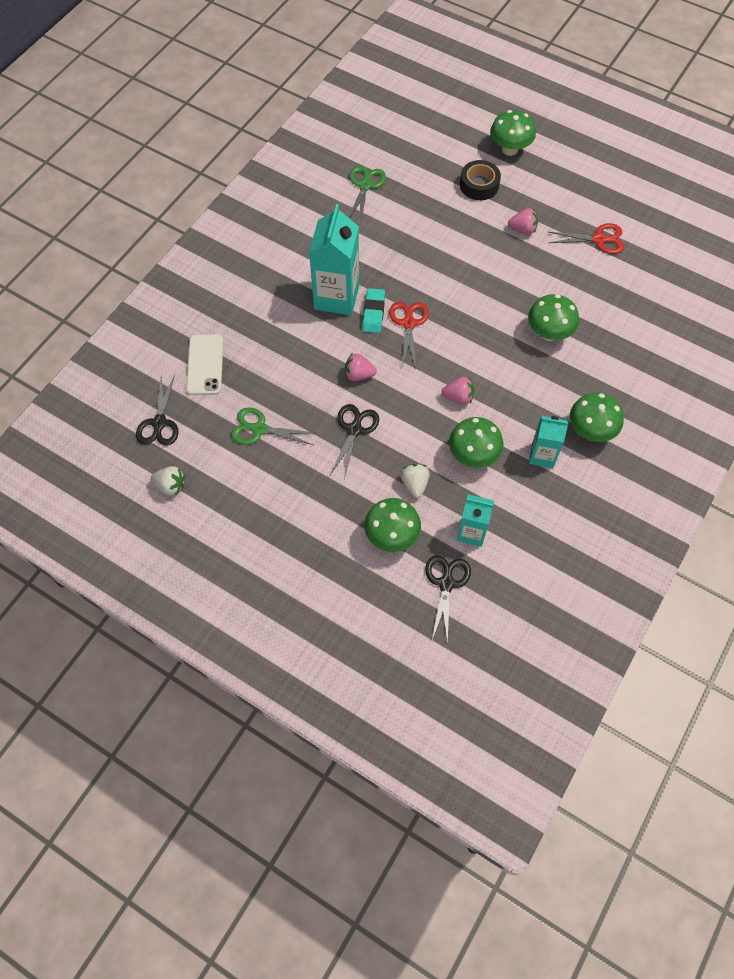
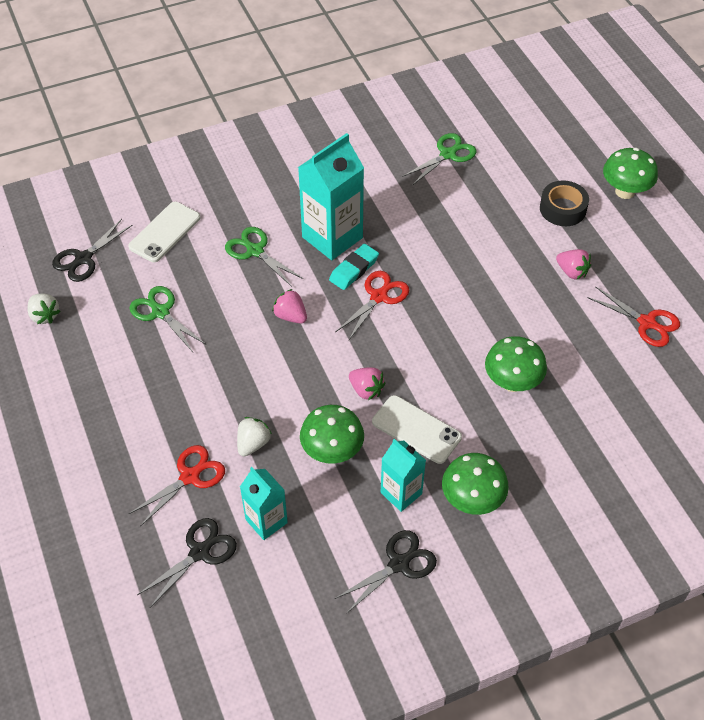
camera: 35 degrees right, 10 degrees down
black scissors [330,404,379,479] -> black scissors moved to [335,530,437,614]
green mushroom [364,498,421,552] -> red scissors [129,445,225,527]
none -> green scissors [225,227,303,287]
none -> white phone [372,395,462,464]

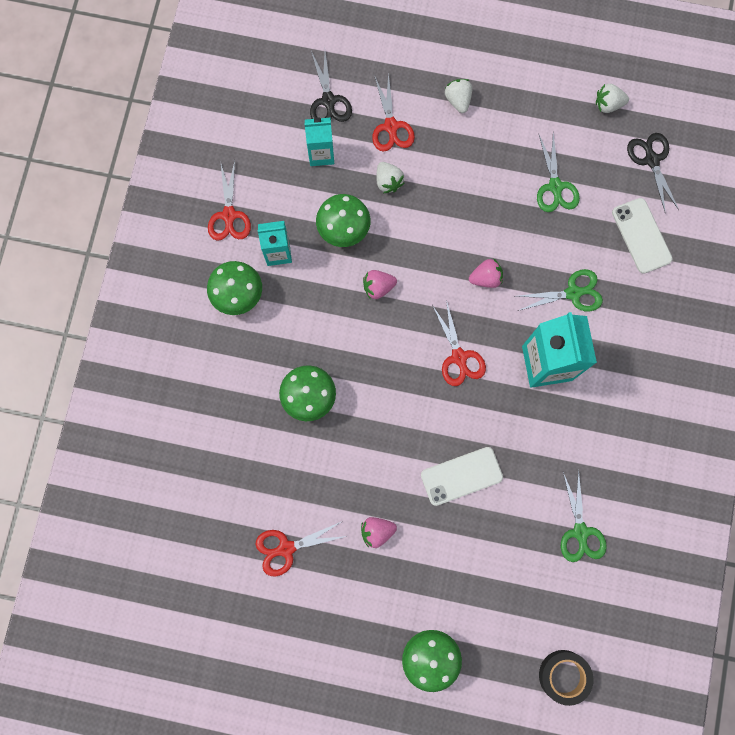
camera: 125 degrees right, 25 degrees up
green scissors [129,286,207,352] -> green scissors turned 90 degrees clockwise [537,133,580,212]
turquoise eraser [329,244,379,290] -> none
black scissors [335,530,437,614] -> red scissors [208,161,251,240]
white phone [372,395,462,464] -> white phone moved to [421,447,503,506]
black tape [540,181,589,226] -> black tape moved to [539,650,593,706]
none -> white strawberry [445,79,472,113]

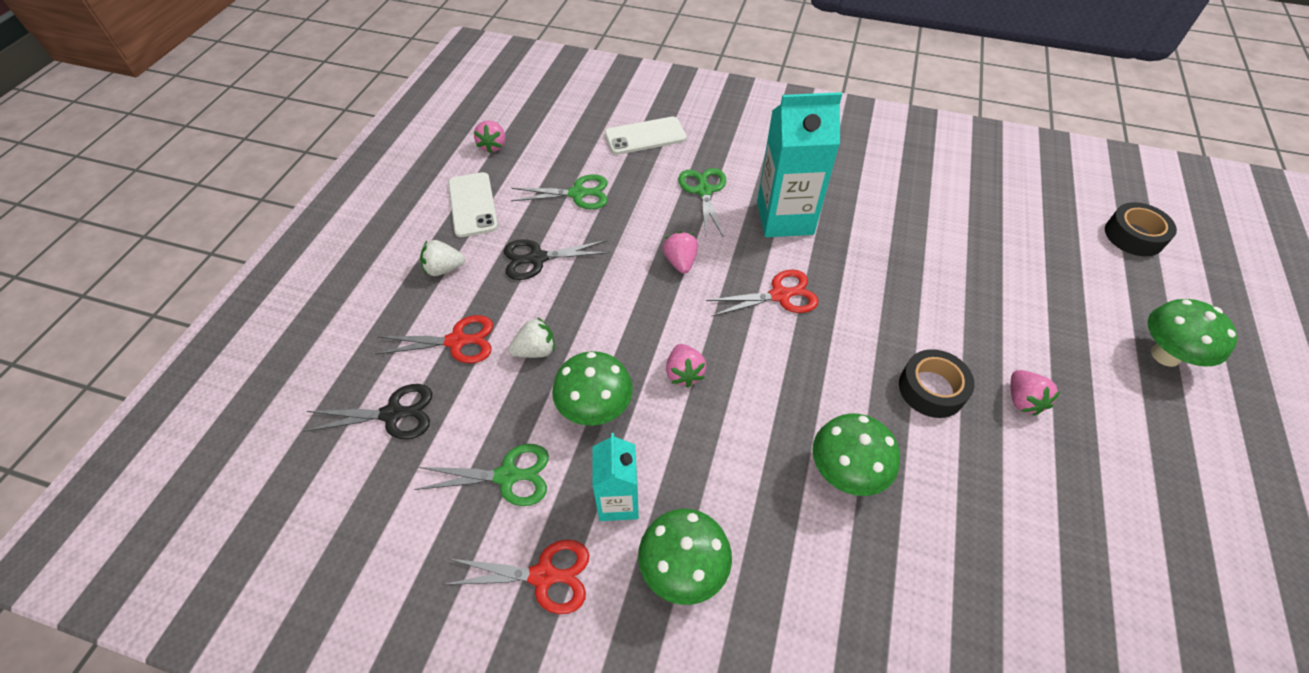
camera: 85 degrees left, 25 degrees down
red scissors [255,522,347,576] -> none
turquoise carton [305,118,334,166] -> none
white phone [421,447,503,506] -> white phone moved to [448,172,498,237]
green scissors [561,469,607,562] -> green scissors moved to [415,444,549,506]
white strawberry [596,84,629,113] -> pink strawberry [474,121,505,154]
black scissors [627,133,679,214] -> black scissors moved to [504,239,610,280]
none -> black tape [899,349,975,418]

